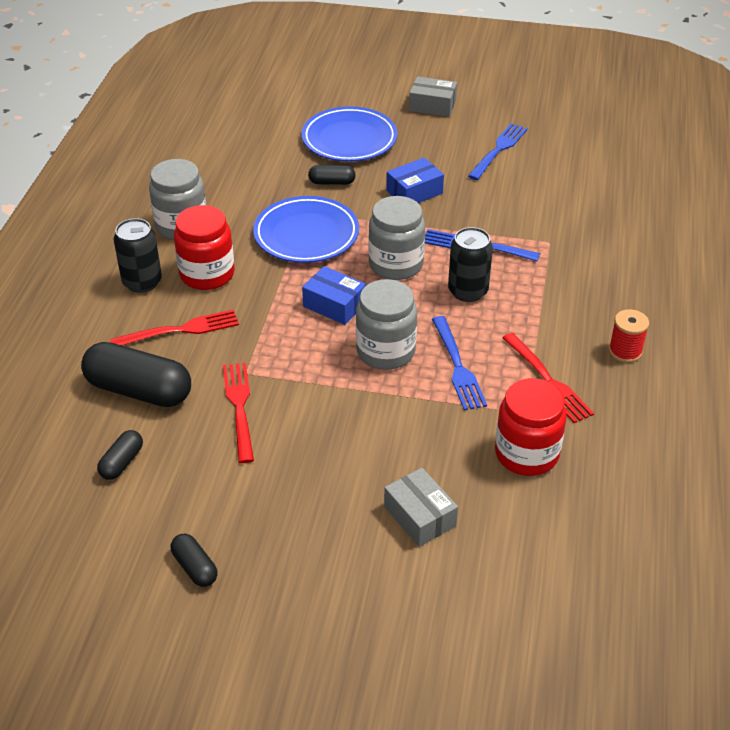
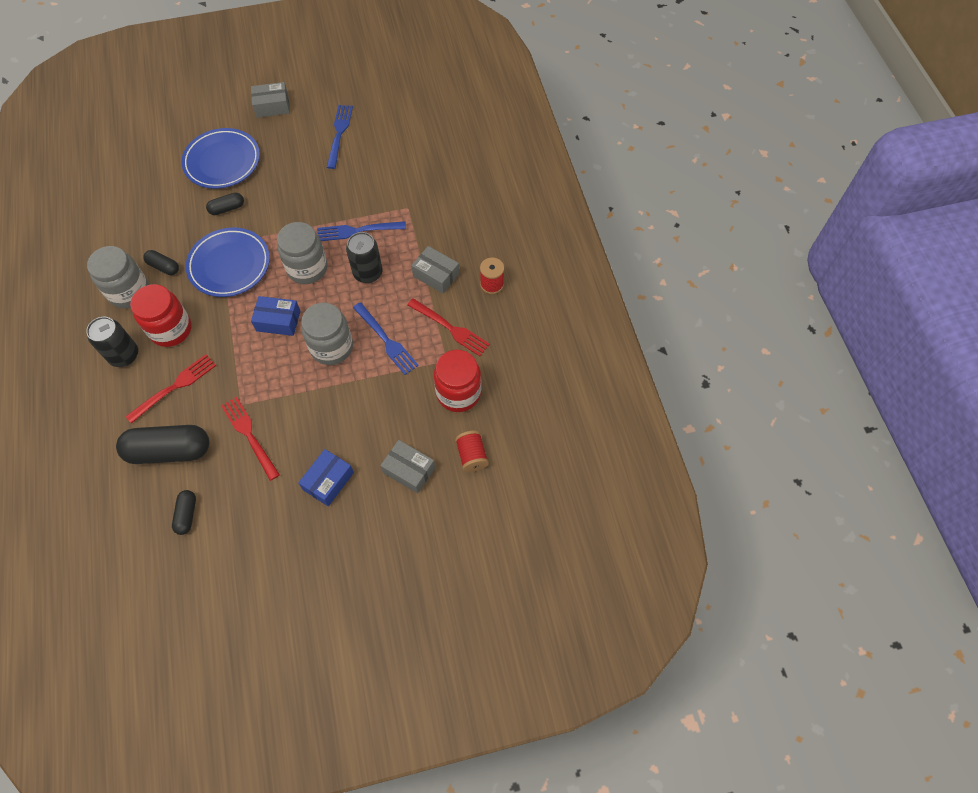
camera: 25 degrees left, 20 degrees up
black capsule [171,533,218,587] -> black capsule moved to [143,250,179,275]
blue box [386,158,444,203] -> blue box moved to [298,449,354,506]
none -> grey box [411,246,459,294]
none -> red spool [455,431,489,472]

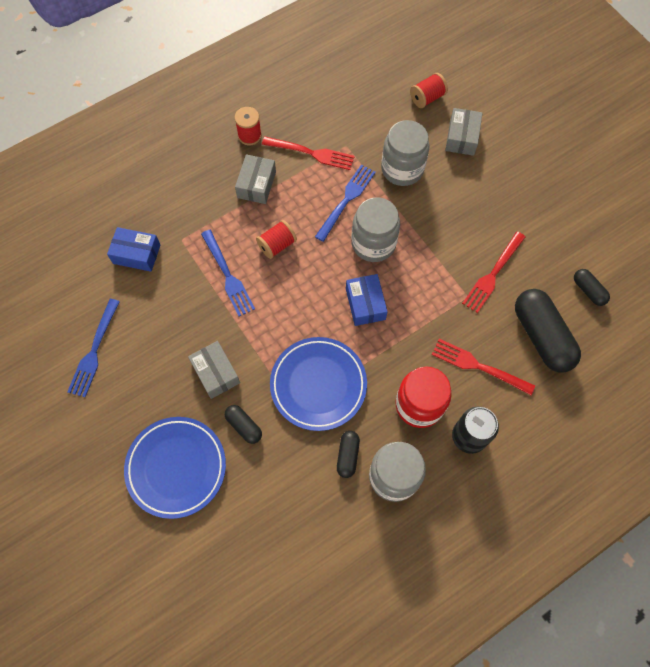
camera: 110 degrees left, 5 degrees up
black capsule [172,490,196,535] -> black capsule turned 75 degrees clockwise [574,269,610,306]
grey box [251,82,290,118] -> grey box moved to [188,341,240,399]
grey jar [277,222,328,284] -> grey jar moved to [381,120,429,186]
blue box [298,449,354,506] -> blue box moved to [107,227,160,272]
blue fork [327,105,353,169] -> blue fork turned 60 degrees counterclockwise [67,299,120,397]
black can [346,232,383,283] -> red spool [256,220,297,259]
red fork [407,298,490,356] -> red fork turned 90 degrees clockwise [262,136,355,170]
red jar [434,350,481,412] -> none

